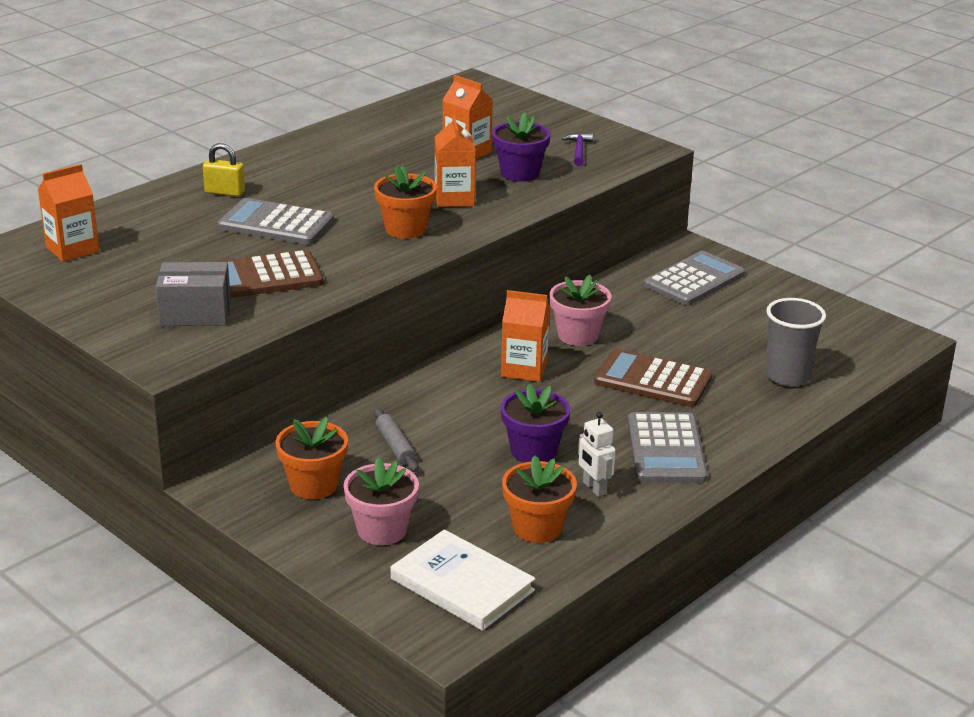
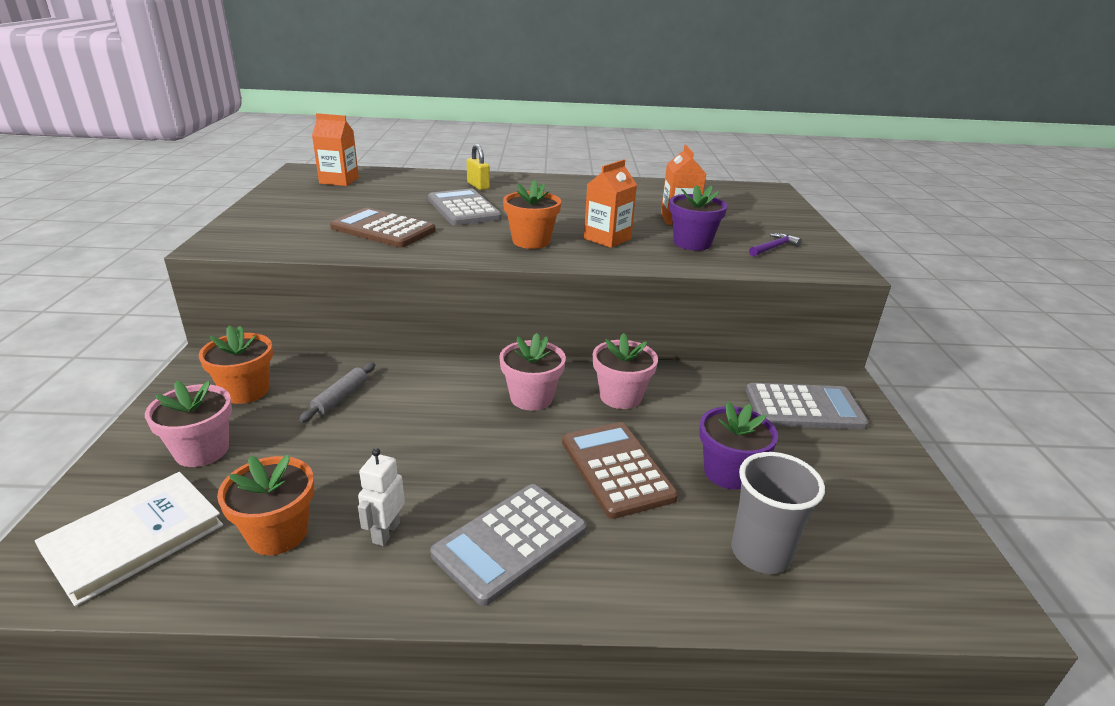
camera: 45 degrees right, 0 degrees up
grey box [156,262,231,326] -> none
white book [391,529,536,631] -> white book turned 45 degrees clockwise [35,472,223,606]
orange carton [501,290,550,382] -> pink flower pot [499,333,566,411]
purple flower pot [501,384,570,463] -> purple flower pot moved to [699,401,778,490]

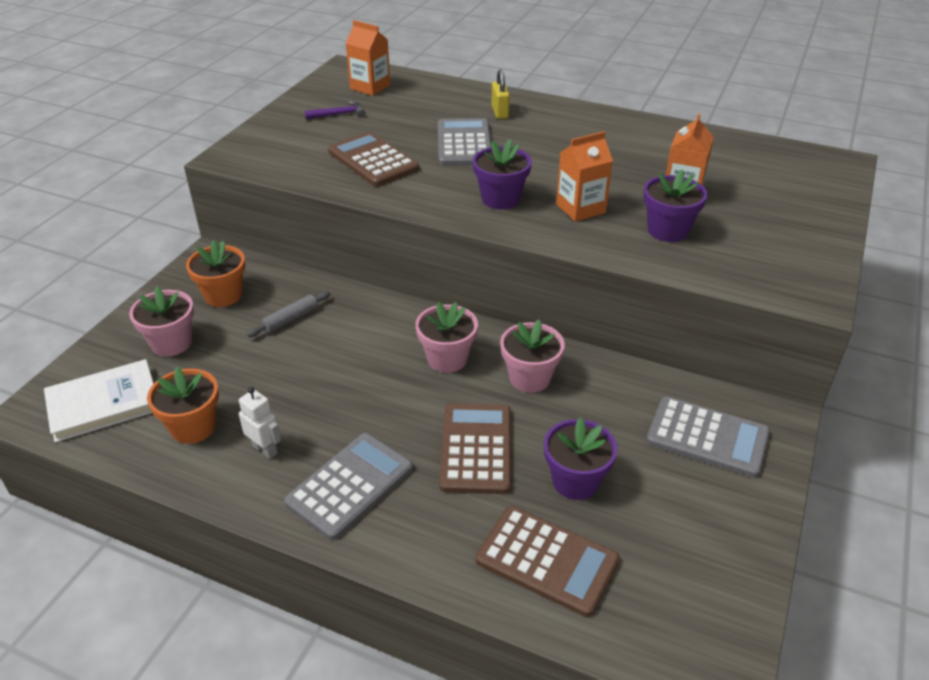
camera: 25 degrees right, 10 degrees up
white robot [358,448,405,546] -> white robot turned 90 degrees clockwise [239,387,281,459]
grey calculator [430,484,587,606] -> grey calculator turned 150 degrees clockwise [284,433,413,540]
orange flower pot [503,180,561,249] -> purple flower pot [473,140,532,210]
grey cup [731,452,825,574] -> brown calculator [476,506,620,617]
purple hammer [749,233,802,257] -> purple hammer moved to [305,101,365,119]

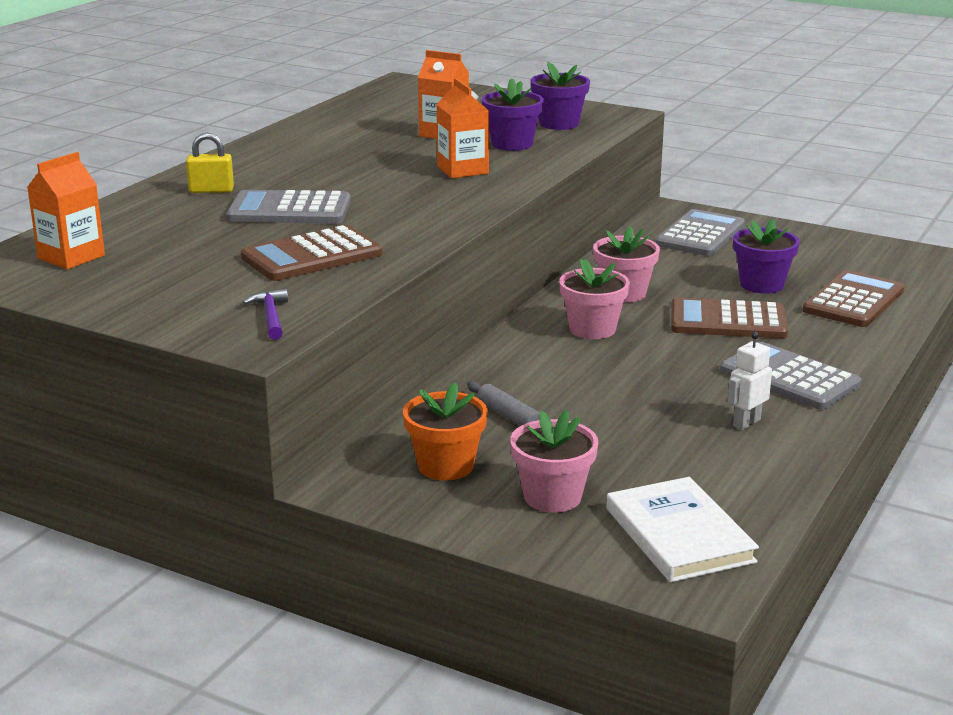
camera: 85 degrees left, 15 degrees down
orange flower pot [147,367,219,444] -> none
purple hammer [305,101,365,119] -> purple hammer moved to [242,289,288,340]
purple flower pot [473,140,532,210] -> purple flower pot moved to [531,62,590,130]

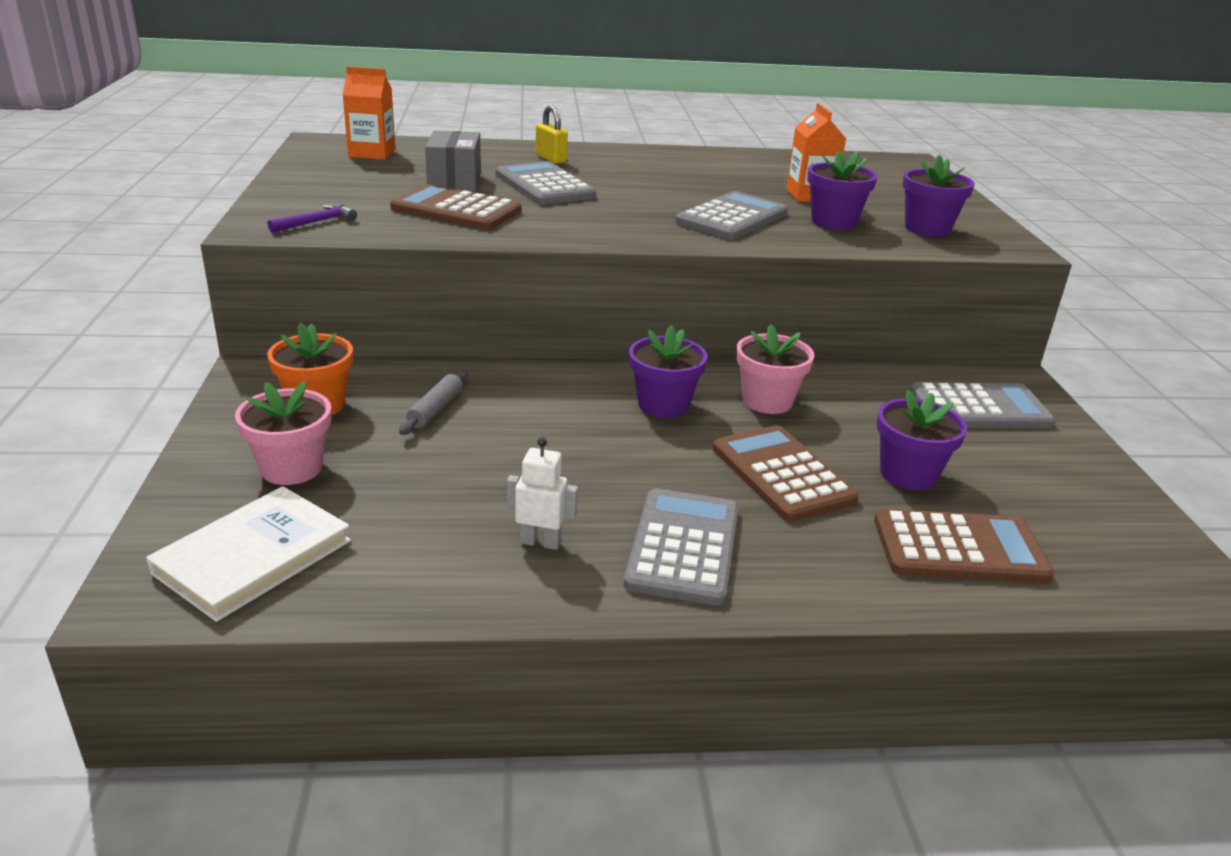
camera: 55 degrees right, 5 degrees up
orange carton [436,78,489,178] -> grey calculator [675,191,788,240]
pink flower pot [559,259,630,339] -> purple flower pot [629,325,708,418]
none -> grey box [425,130,481,192]

